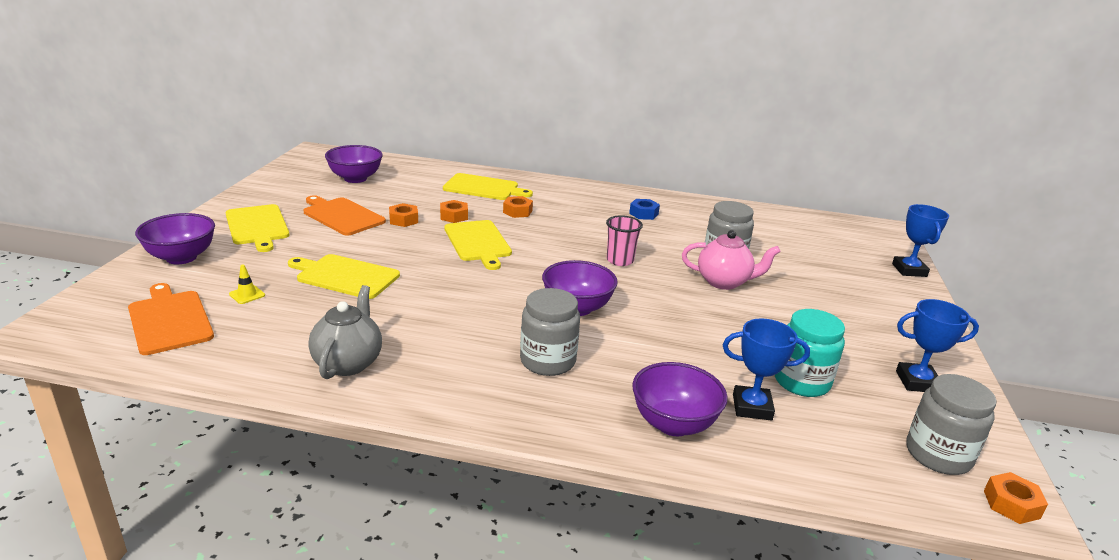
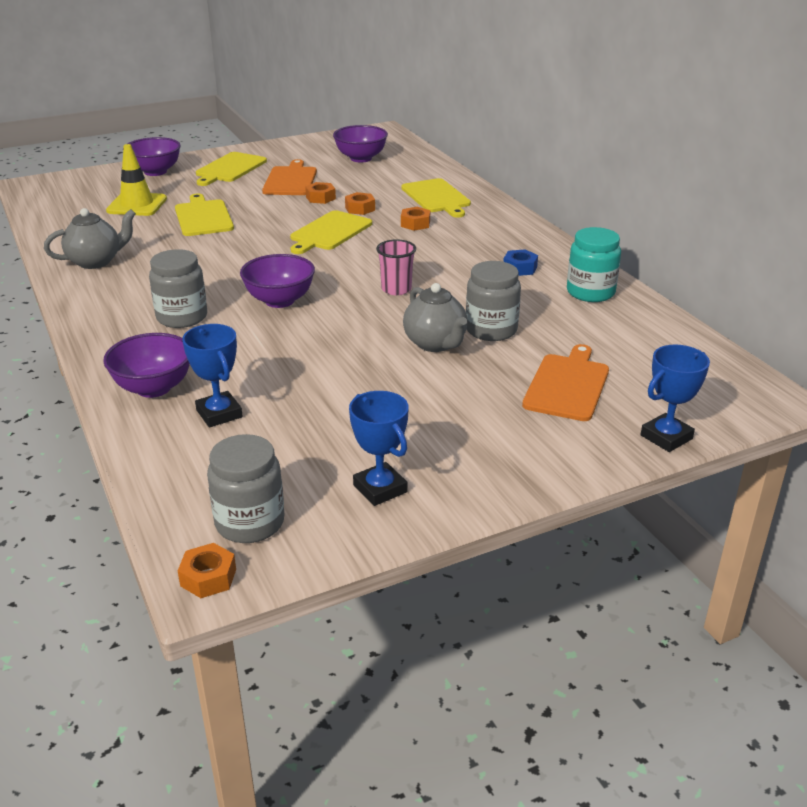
camera: 55 degrees right, 5 degrees up
orange cutting board [128,283,214,355] -> orange cutting board moved to [522,344,609,421]
yellow traffic cone [229,265,265,304] -> yellow traffic cone [106,144,167,216], size x2.30
pink teapot [682,230,781,290] -> grey teapot [403,283,467,352]
turquoise jar [775,309,845,397] -> turquoise jar moved to [567,227,621,302]

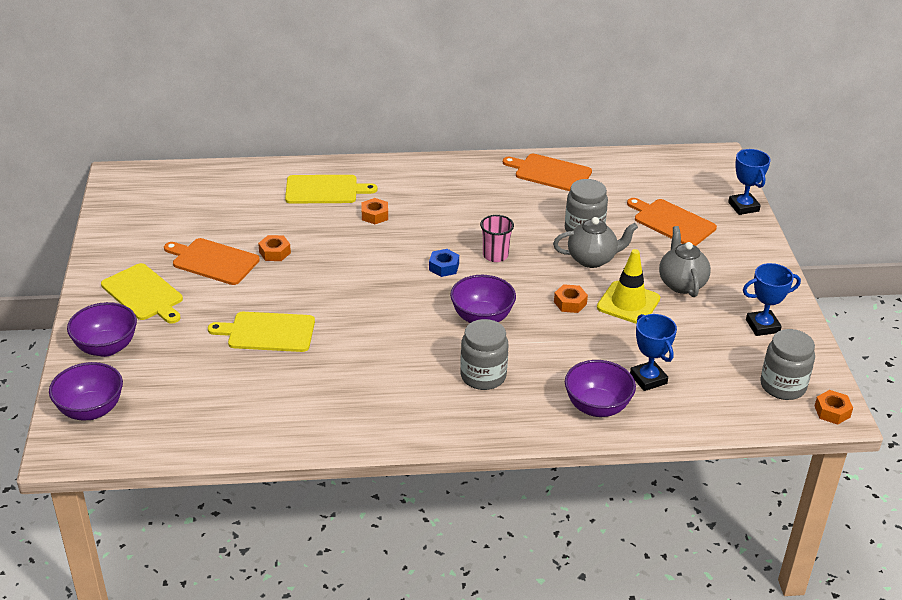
camera: 70 degrees left, 5 degrees up
grey teapot [44,208,136,269] -> grey teapot moved to [659,226,711,297]
yellow traffic cone [106,144,167,216] -> yellow traffic cone moved to [597,249,660,324]
blue trophy [182,324,243,427] -> blue trophy turned 75 degrees clockwise [630,314,677,391]
yellow cutting board [290,210,372,254] -> none
purple bowl [333,125,388,162] -> purple bowl moved to [49,362,123,421]
orange nut [345,192,375,215] -> orange nut moved to [554,284,588,313]
blue nut [503,249,538,276] -> blue nut moved to [429,249,459,277]
turquoise jar [567,227,621,302] -> orange cutting board [503,154,592,191]

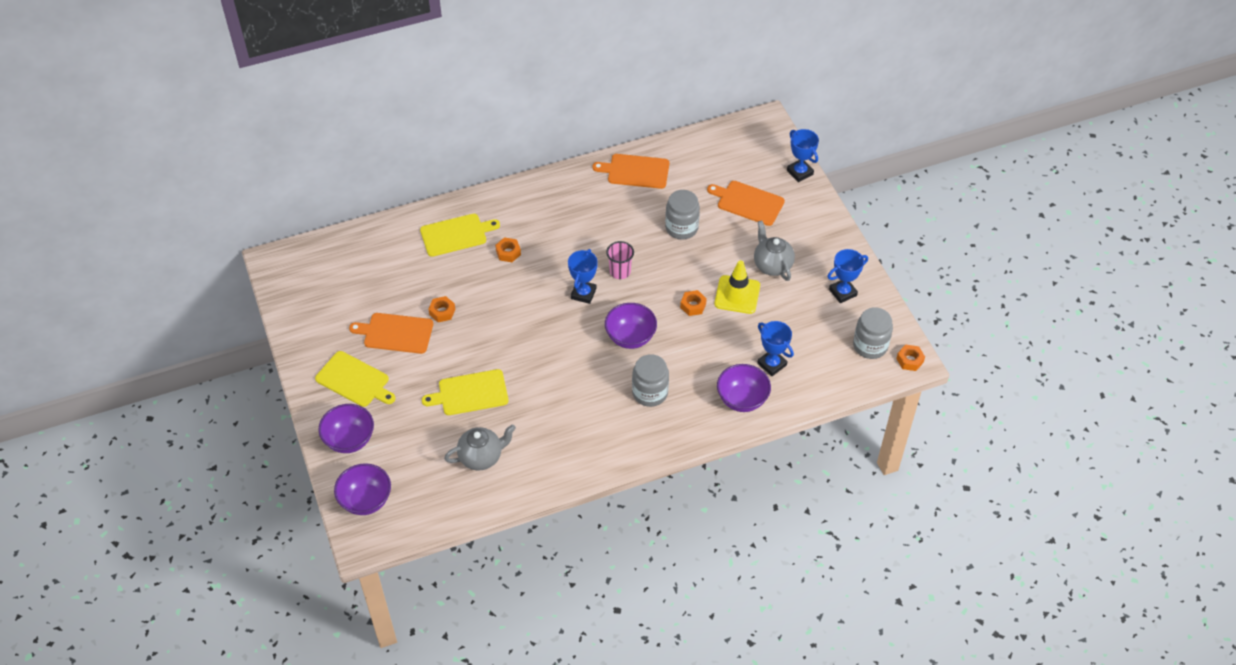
camera: 15 degrees left, 15 degrees up
blue nut [429,249,459,277] -> blue trophy [568,249,598,304]
grey teapot [553,217,638,268] -> grey teapot moved to [444,425,516,470]

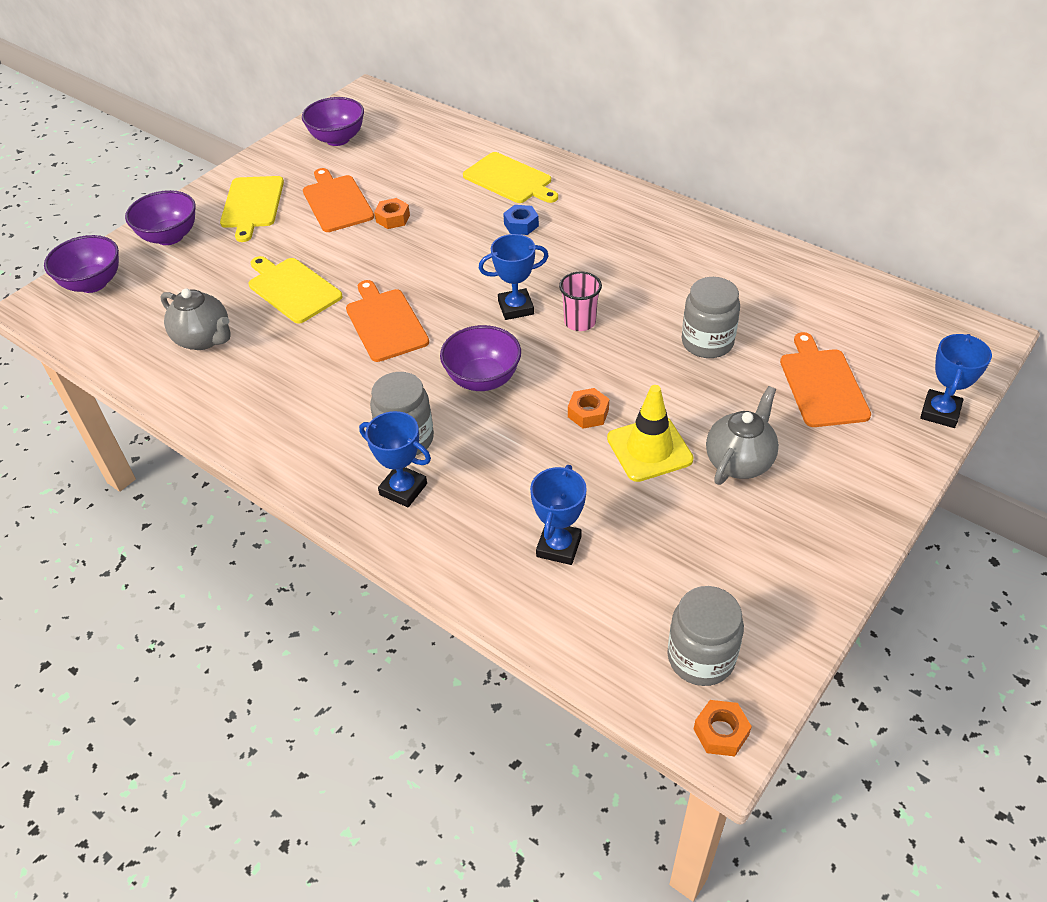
camera: 60 degrees right, 5 degrees down
orange nut [495,237,521,262] -> blue nut [503,205,539,235]
orange cutting board [593,154,669,189] -> orange cutting board moved to [346,280,429,362]
purple bowl [717,364,771,412] -> purple bowl moved to [302,97,364,146]
blue trophy [827,249,868,303] -> blue trophy moved to [359,411,431,507]

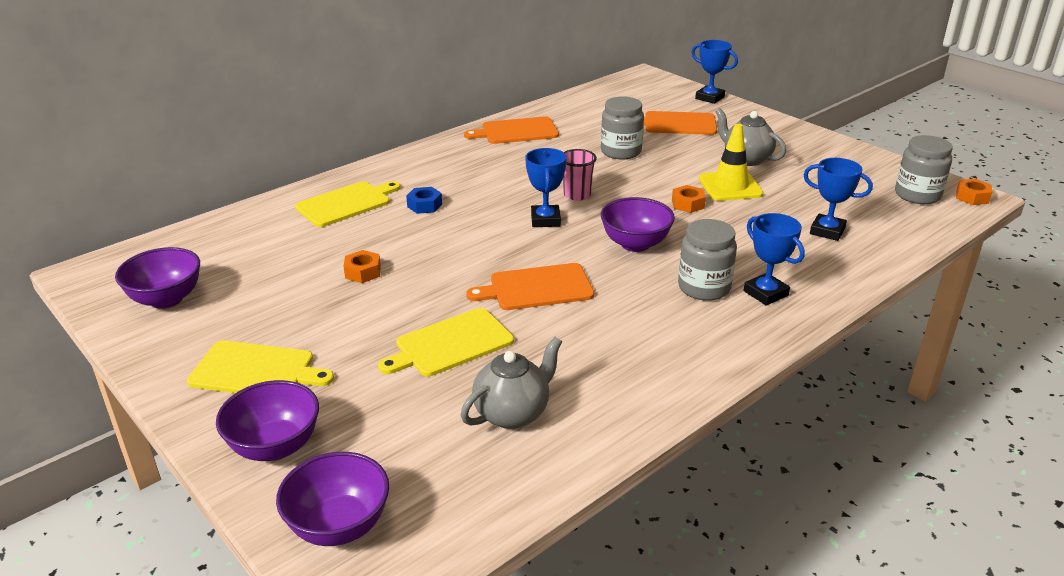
camera: 80 degrees left, 15 degrees down
orange cutting board [303,168,374,232] -> orange cutting board moved to [464,116,559,144]
blue trophy [359,411,431,507] -> blue trophy turned 75 degrees counterclockwise [744,213,805,306]

